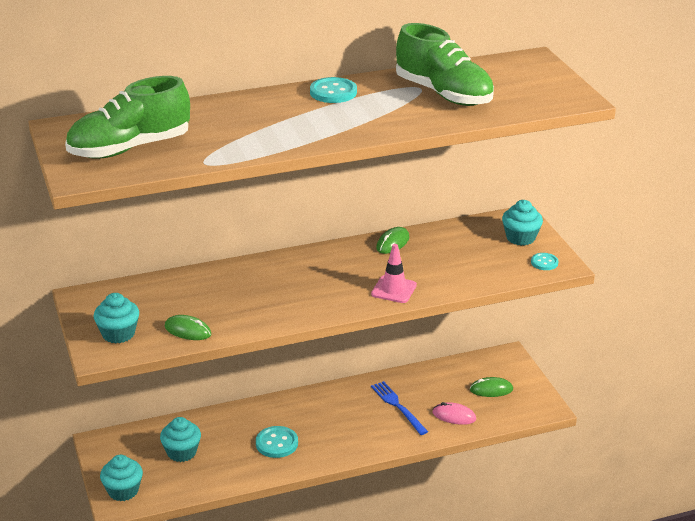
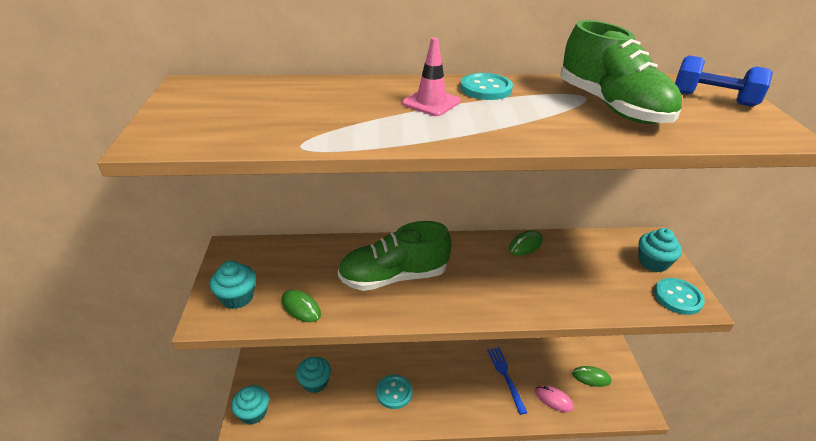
camera: 15 degrees right, 5 degrees up
green shoe [65,76,190,159] -> green shoe moved to [338,221,451,291]
pink traffic cone [371,244,417,303] -> pink traffic cone moved to [402,38,461,116]
turquoise button [531,253,559,270] -> turquoise button [654,278,705,315], size x1.62
none -> blue dumbbell [675,55,773,107]

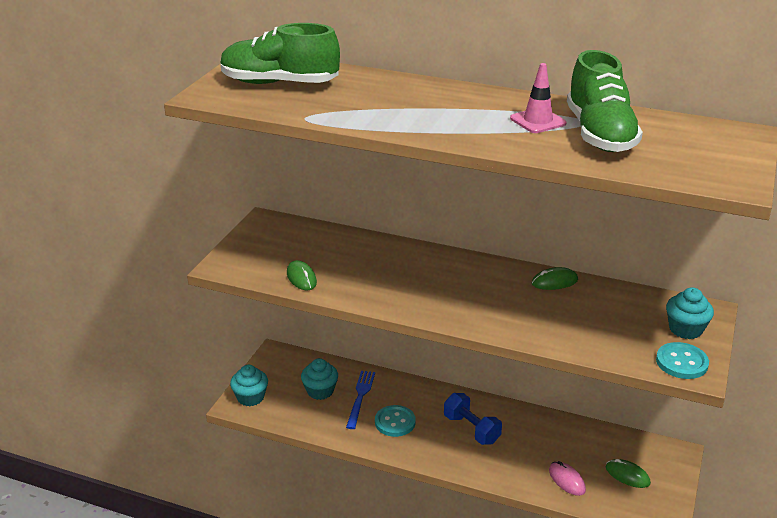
camera: 25 degrees right, 5 degrees down
turquoise cupcake [210,261,256,309] -> none
green shoe [338,221,451,291] -> green shoe moved to [220,23,340,84]
pink traffic cone [402,38,461,116] -> pink traffic cone moved to [510,63,567,133]
turquoise button [460,73,513,100] -> none
blue fork [487,347,527,415] -> blue fork moved to [346,371,375,429]
blue dumbbell [675,55,773,107] -> blue dumbbell moved to [444,393,502,445]

